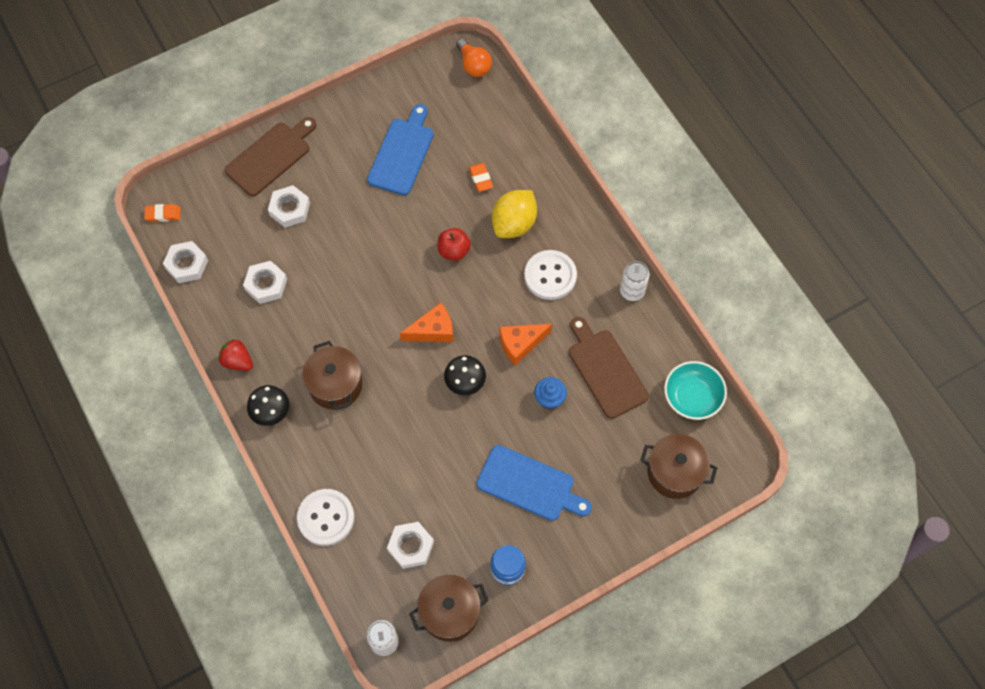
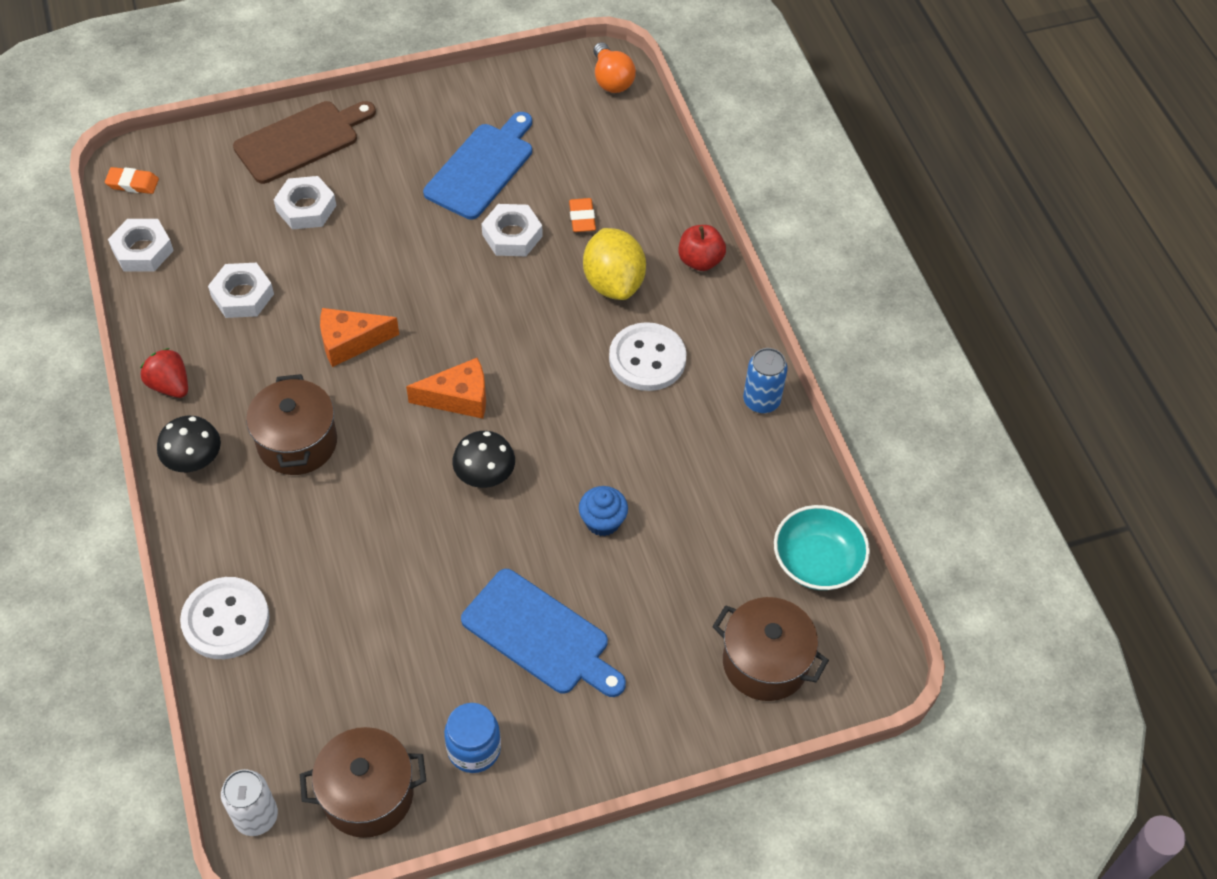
camera: 10 degrees right, 10 degrees down
white nut [387,522,434,569] -> white nut moved to [481,204,543,256]
red apple [438,228,471,261] -> red apple moved to [678,225,726,271]
yellow lemon [492,190,537,238] -> yellow lemon turned 60 degrees counterclockwise [583,228,646,300]
orange cheese [500,324,552,365] -> orange cheese moved to [320,308,399,367]
brown cutting board [569,317,649,419] -> none
white can [620,261,650,301] -> blue can [743,348,788,414]

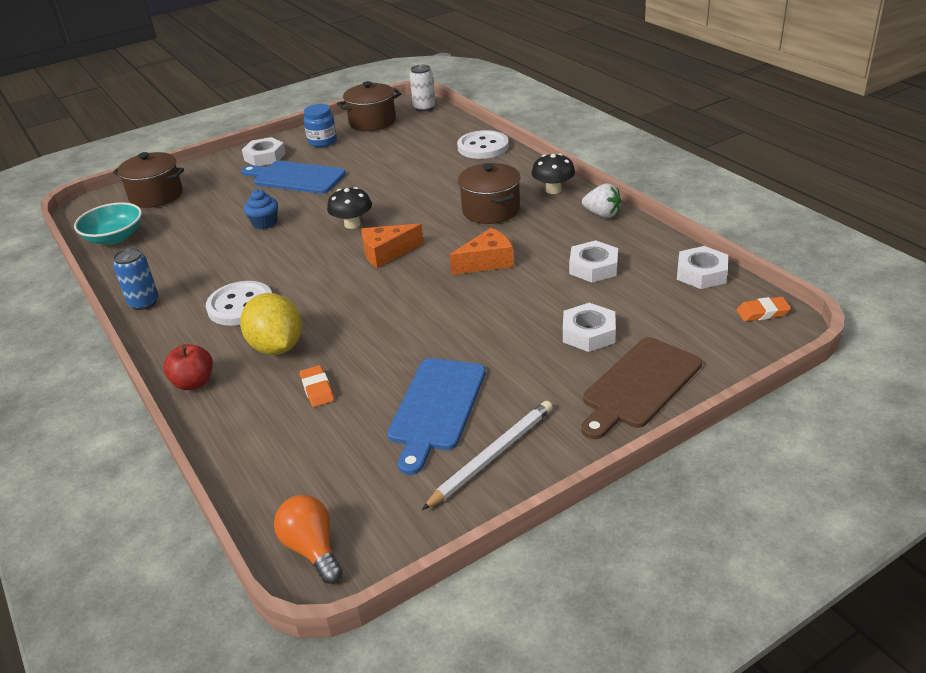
camera: 170 degrees right, 20 degrees down
red strawberry [140,348,188,398] -> white strawberry [582,183,621,218]
white nut [481,204,543,256] -> white nut moved to [242,137,286,166]
none -> white pencil [422,401,553,510]

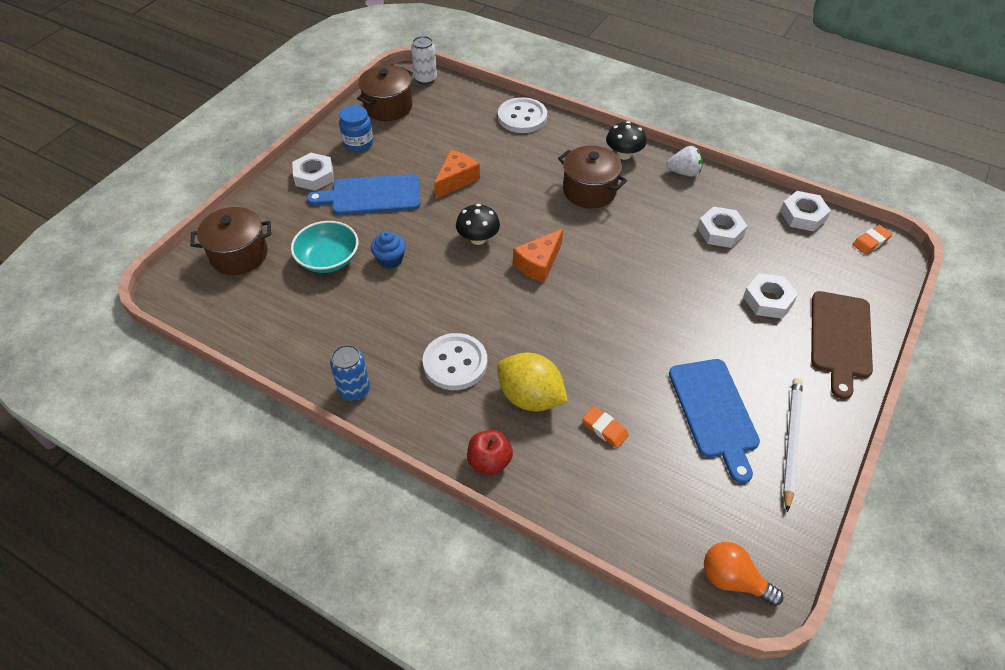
camera: 30 degrees left, 15 degrees up
turquoise bowl [74,202,142,244] -> turquoise bowl moved to [291,221,358,273]
orange cheese [450,228,514,275] -> orange cheese moved to [434,150,480,199]

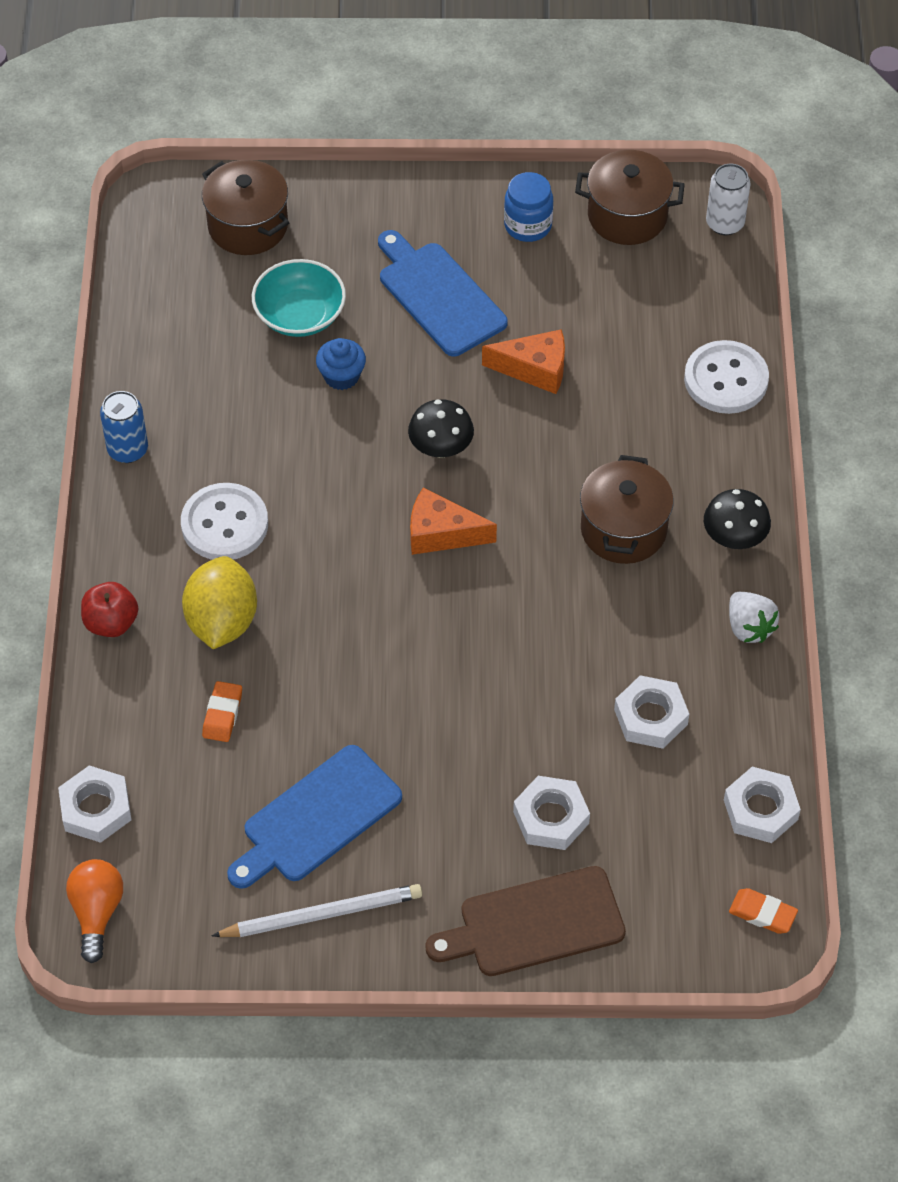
camera: 60 degrees right, 5 degrees up
white nut [292,153,334,191] -> white nut moved to [58,765,131,843]

